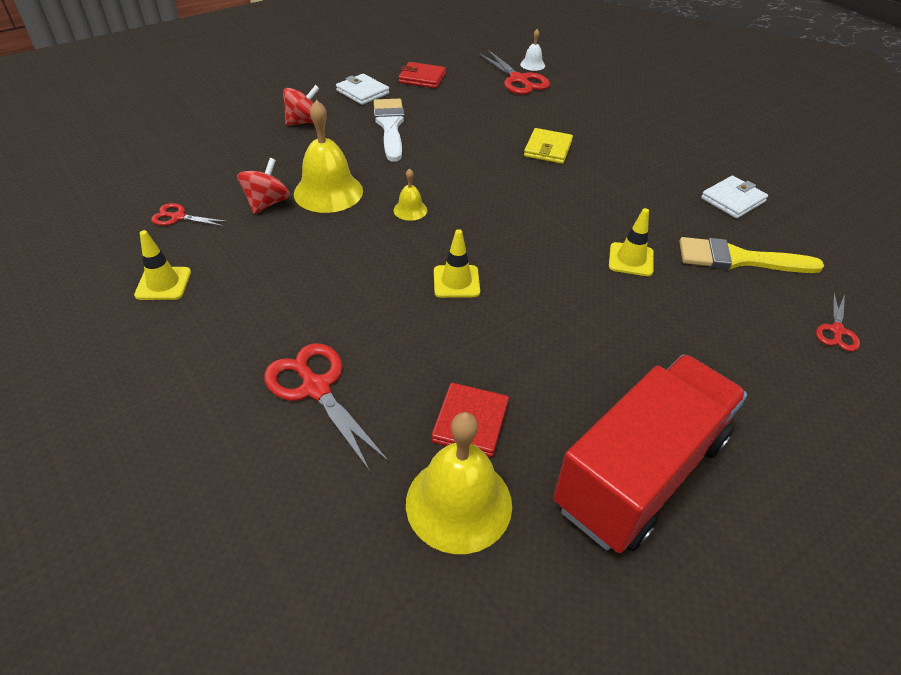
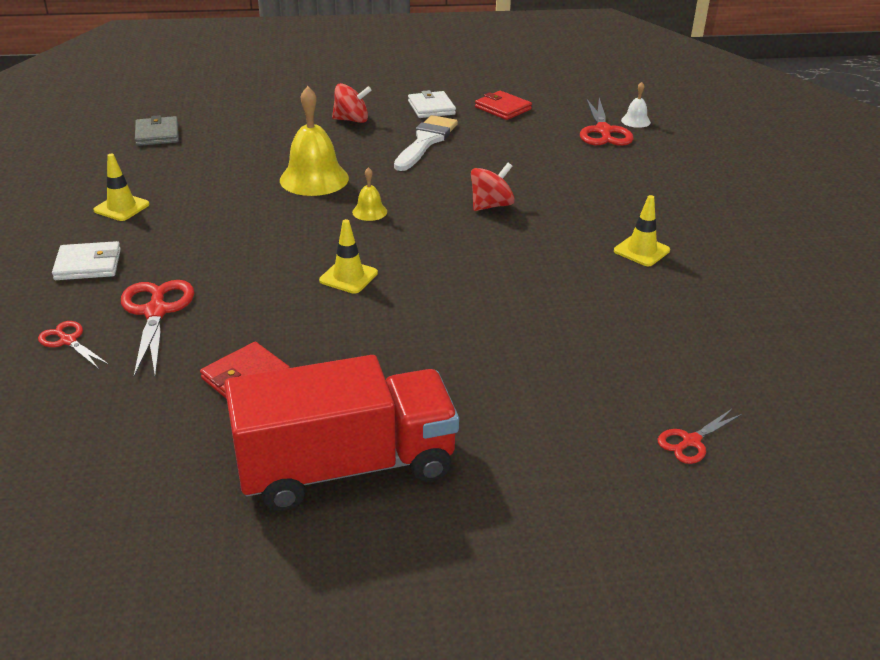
camera: 30 degrees right, 10 degrees down
red scissors [151,203,228,226] -> red scissors moved to [38,321,109,369]
red spinning top [237,158,290,214] -> red spinning top moved to [471,163,515,211]
yellow bell [406,412,512,554] -> none
yellow wallet [524,128,573,164] -> none
yellow traffic cone [609,208,654,276] -> yellow traffic cone moved to [614,195,670,266]
yellow brush [679,237,824,273] -> none
white wallet [701,176,768,219] -> white wallet moved to [52,241,121,280]
none -> grey wallet [135,115,179,146]

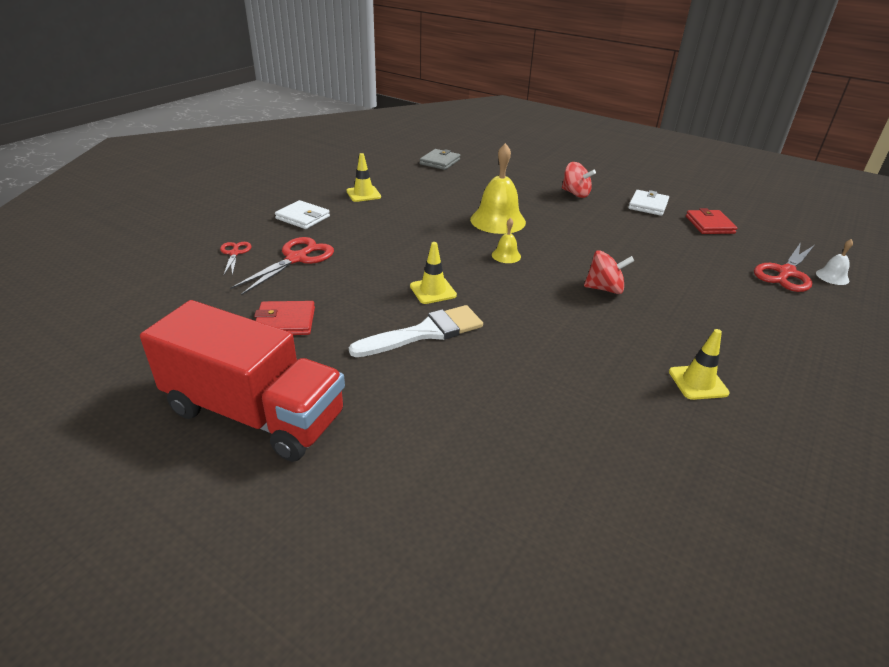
camera: 40 degrees right, 0 degrees up
white brush [394,115,458,171] -> white brush moved to [349,305,483,357]
red scissors [658,409,742,464] -> none

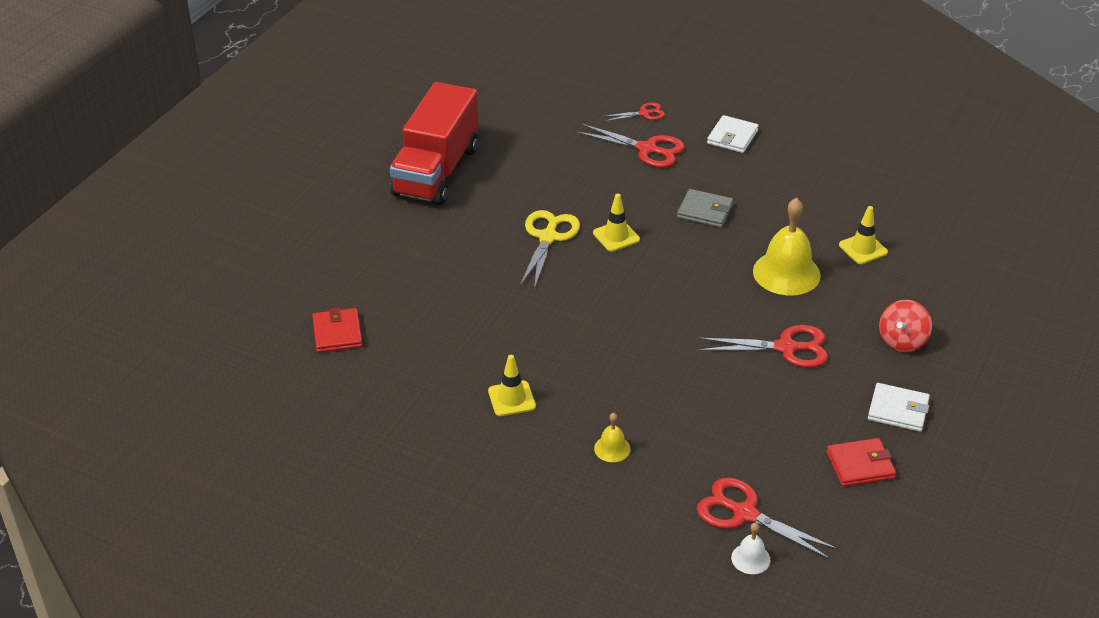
camera: 85 degrees right, 5 degrees up
red wallet [254,301,315,335] -> red wallet moved to [312,308,362,353]
yellow traffic cone [347,153,381,202] -> yellow traffic cone moved to [839,206,888,264]
white brush [349,305,483,357] -> yellow scissors [520,210,580,289]
grey wallet [419,149,460,170] -> grey wallet moved to [677,189,733,228]
yellow bell [492,218,521,263] -> yellow bell moved to [594,413,631,462]
red spinning top [584,250,634,294] -> none
none -> red scissors [698,325,828,368]

